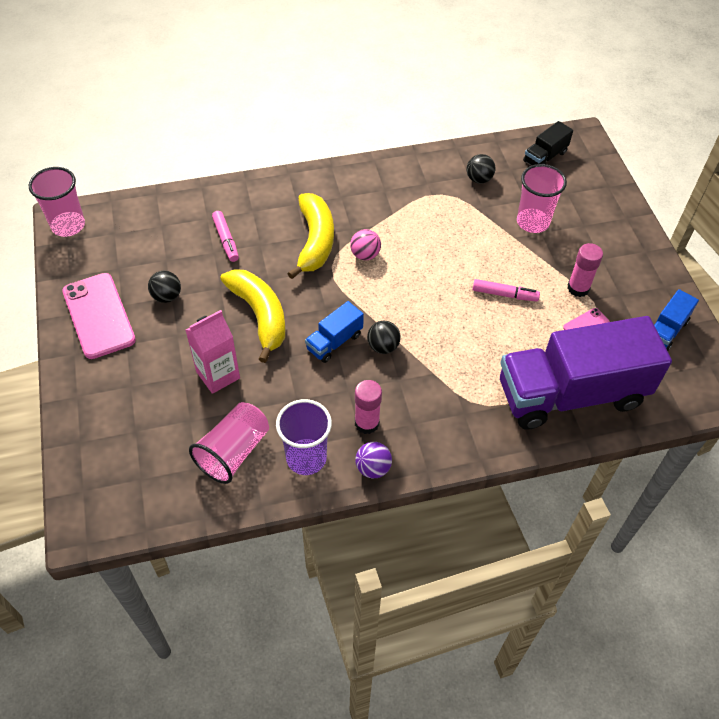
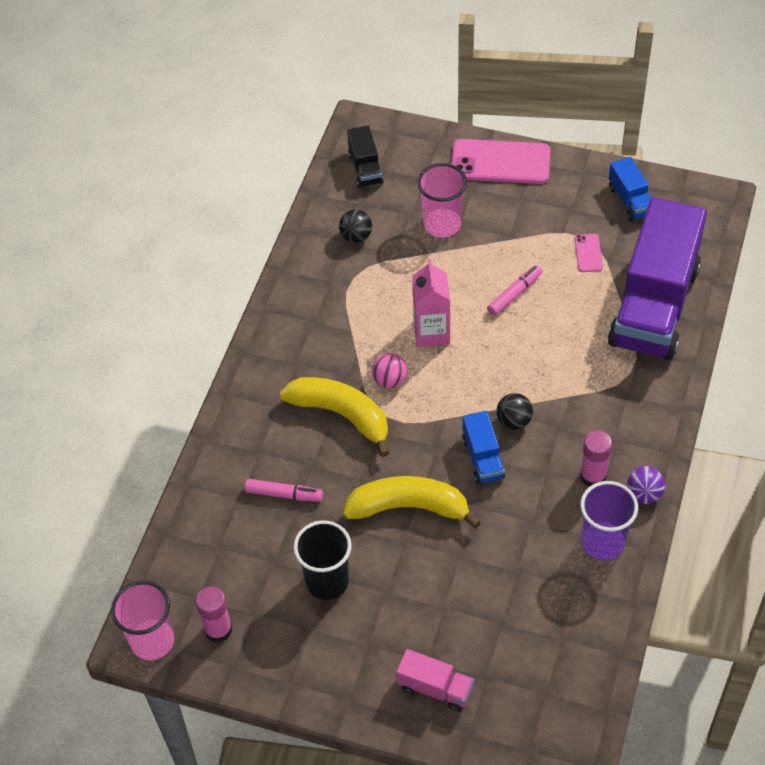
camera: 55 degrees left, 0 degrees up
pink phone [62,273,136,359] -> pink phone moved to [451,139,551,184]
black ball [148,271,181,303] -> black cup [293,520,352,600]
pink carton [186,310,240,394] -> pink carton moved to [412,259,450,347]
pink cup [189,402,269,484] -> none
pink glue stick [567,243,603,297] -> pink glue stick moved to [196,586,232,643]
none -> pink truck [396,649,474,712]

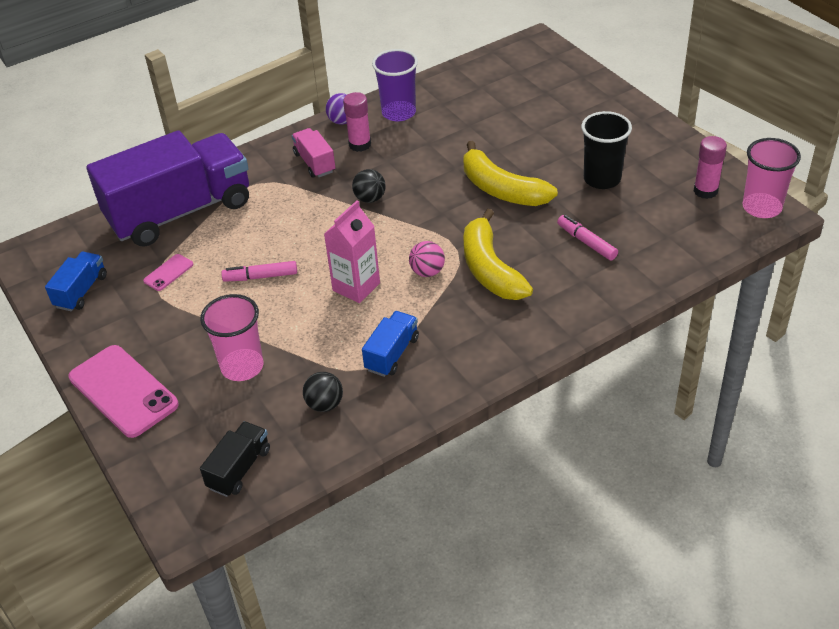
camera: 140 degrees left, 10 degrees down
pink truck [396,649,474,712] -> pink truck moved to [292,128,335,178]
blue truck [462,411,505,484] -> blue truck moved to [362,311,419,377]

